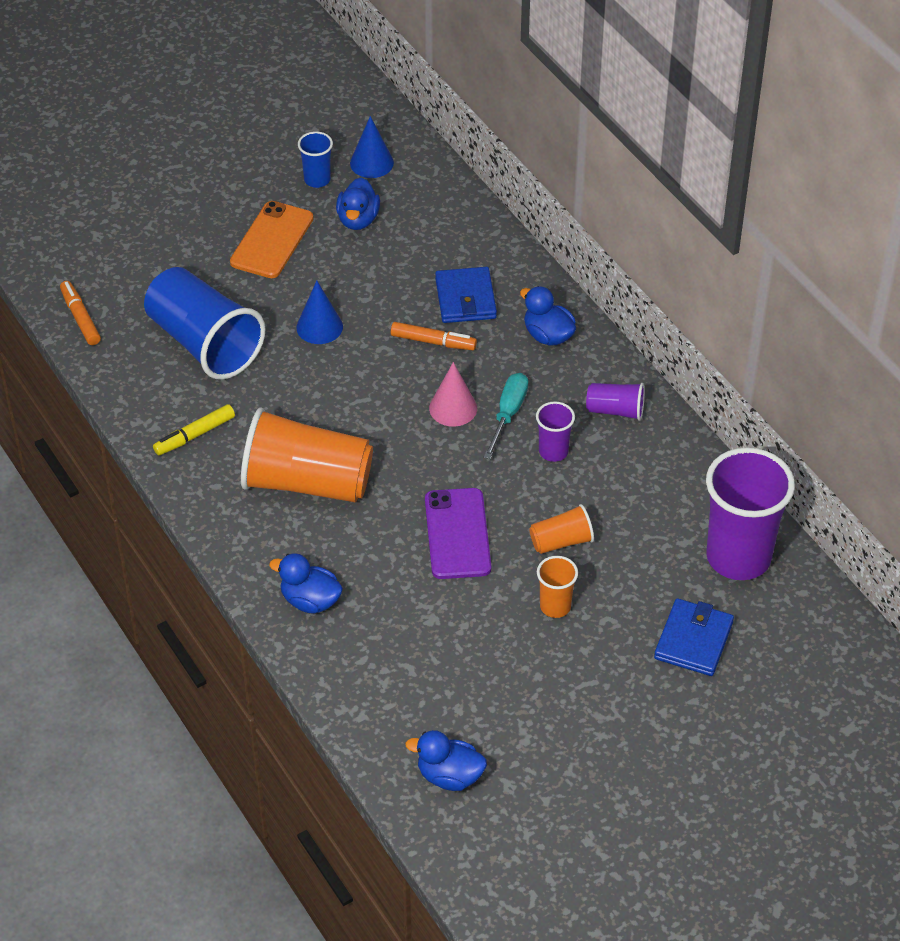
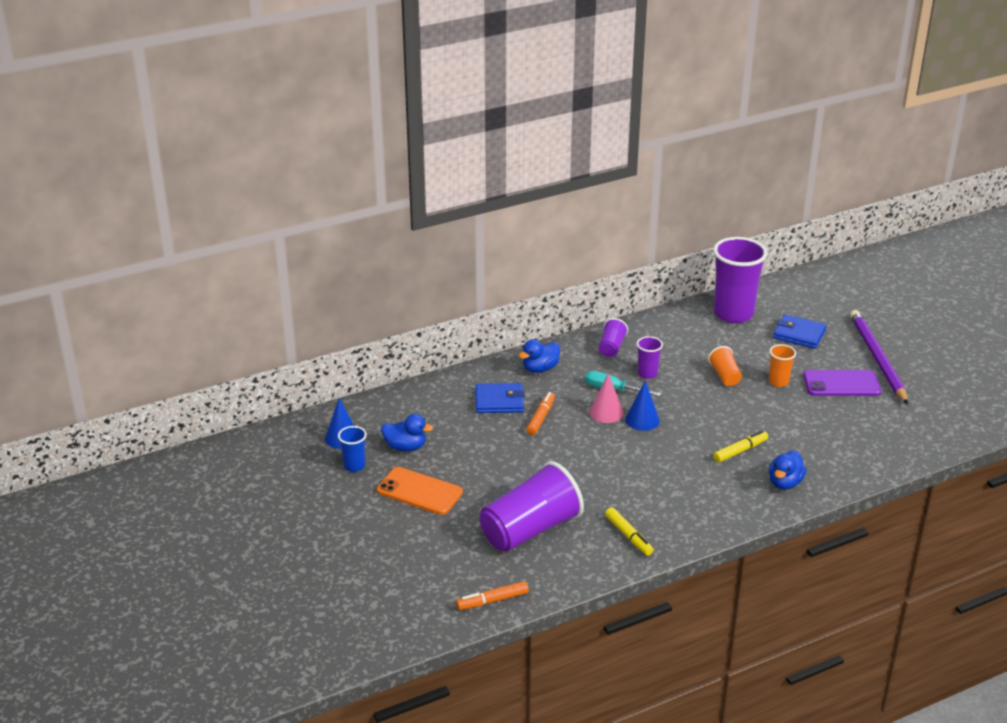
camera: 85 degrees left, 15 degrees down
blue cup [144,267,266,380] -> purple cup [480,461,584,552]
orange cup [241,407,373,502] -> none
blue cone [296,281,343,344] -> blue cone moved to [625,380,660,431]
blue duck [405,730,487,791] -> none
purple phone [425,488,491,579] -> purple phone moved to [803,370,881,396]
none -> yellow marker [713,430,768,462]
none -> purple pencil [850,310,908,404]

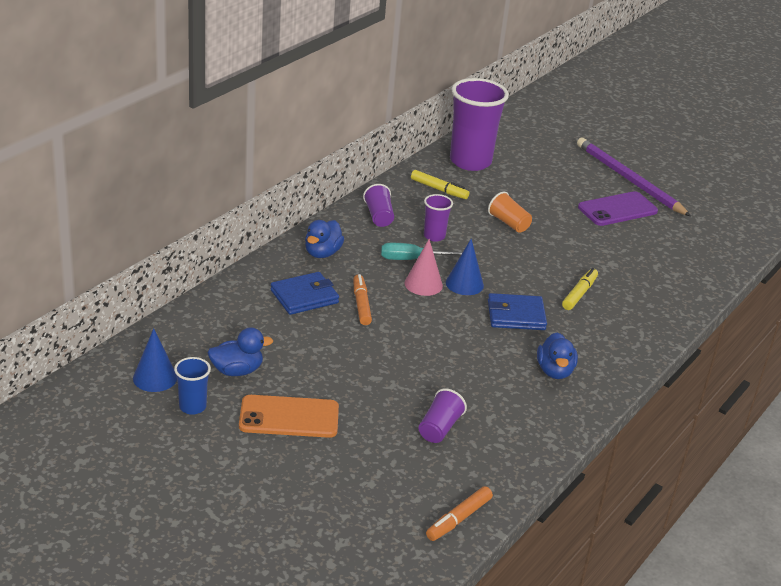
camera: 30 degrees left, 0 degrees up
purple cup [480,461,584,552] -> purple cup [419,388,467,443], size x0.47
yellow marker [605,507,654,556] -> yellow marker moved to [411,170,469,199]
orange cup [769,344,796,387] -> none
blue duck [769,450,807,490] -> blue duck moved to [537,332,578,379]
blue wallet [773,314,826,349] -> blue wallet moved to [488,293,547,330]

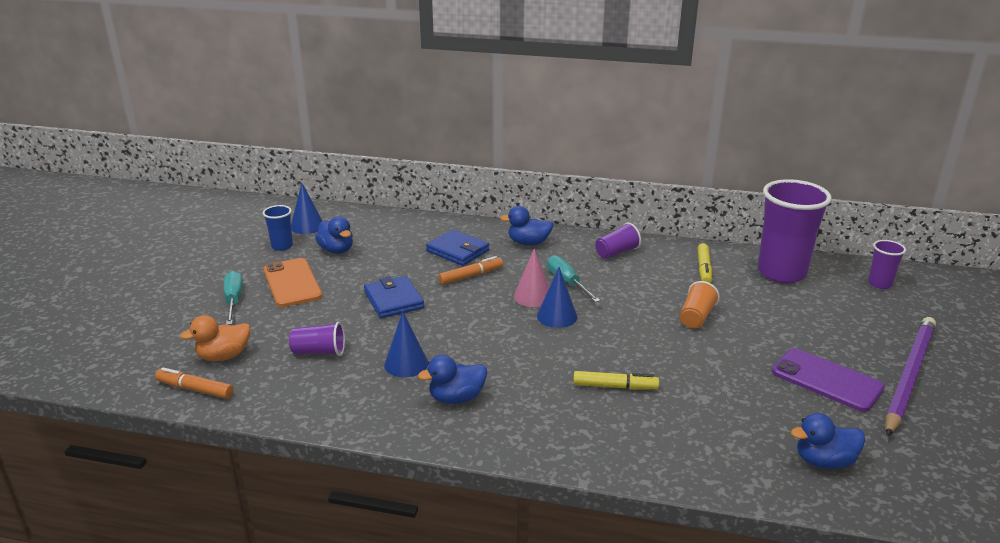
camera: 70 degrees right, 5 degrees down
purple cup [424,194,453,242] -> purple cup moved to [868,240,906,289]
blue wallet [488,293,547,330] -> blue wallet moved to [364,276,424,318]
none -> orange duck [180,315,250,361]
none -> turquoise screwdriver [224,271,243,325]
none -> blue cone [384,311,428,377]
none -> blue duck [791,413,865,469]

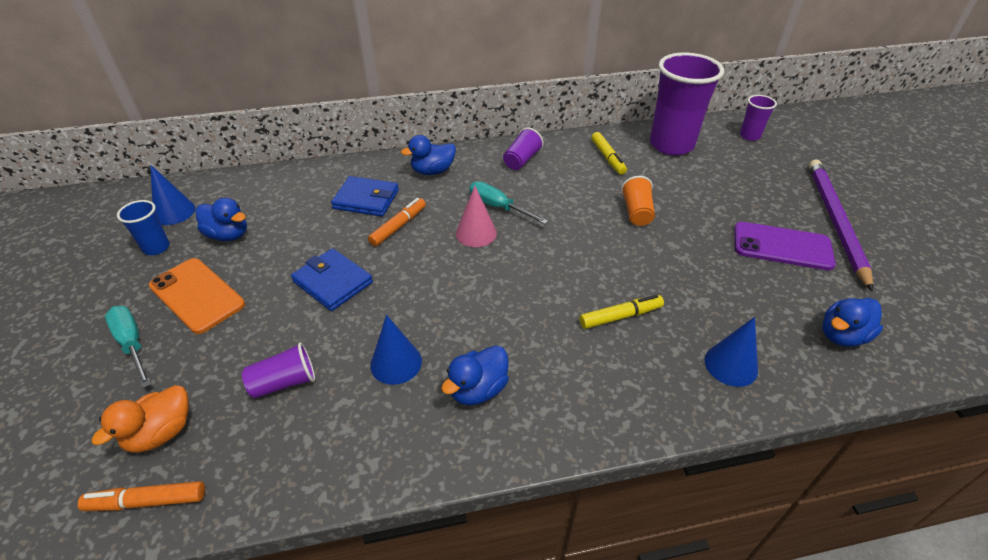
camera: 25 degrees left, 15 degrees up
blue cone [537,267,577,328] -> blue cone moved to [705,317,758,387]

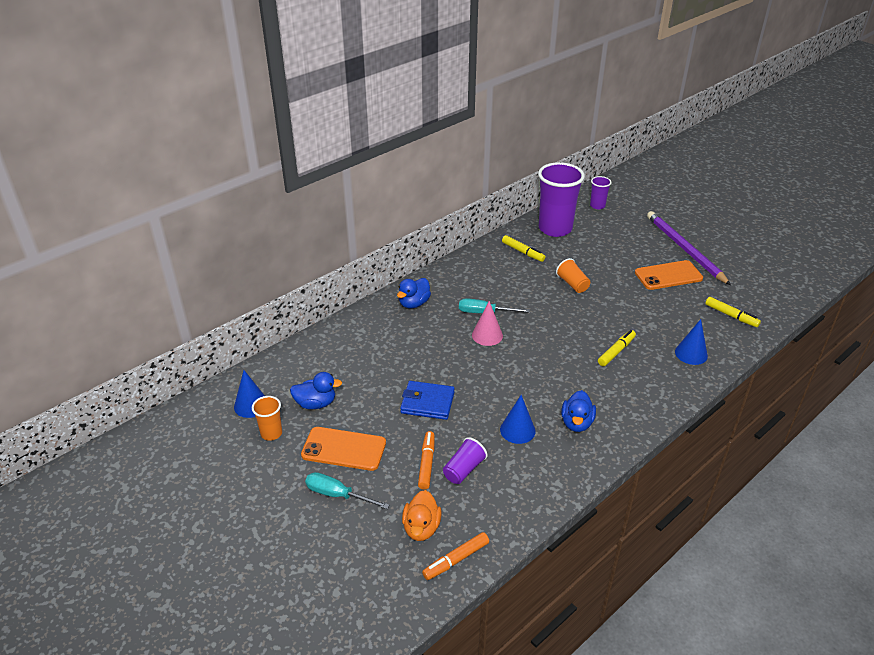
camera: 30 degrees left, 5 degrees down
blue cup [117,200,170,255] -> orange cup [252,396,282,441]
blue wallet [331,176,399,216] -> none
orange marker [368,198,426,246] -> orange marker moved to [418,431,435,490]
purple cup [503,127,544,170] -> none
purple phone [734,222,836,270] -> orange phone [635,260,703,290]
blue duck [822,298,883,347] -> yellow marker [705,297,761,327]

